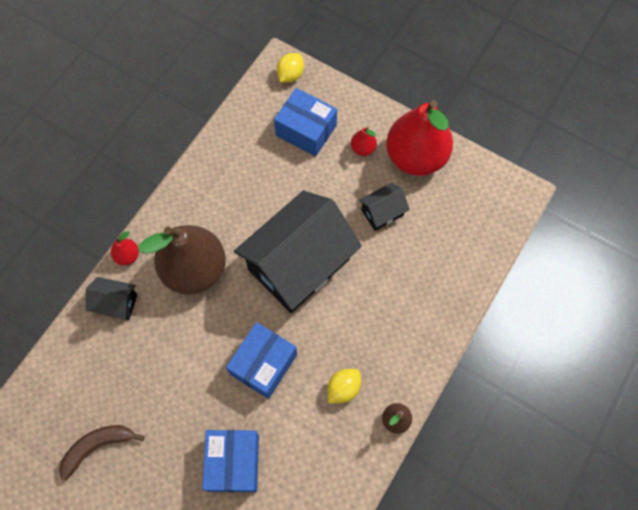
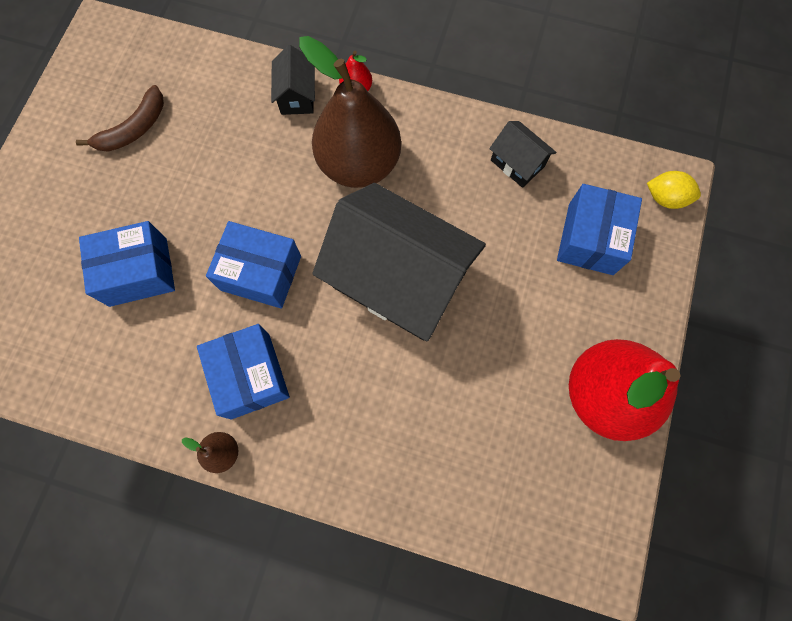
camera: 75 degrees right, 5 degrees up
brown banana [59,425,145,480] -> brown banana turned 90 degrees clockwise [76,85,164,151]
yellow lemon [328,369,361,403] -> blue box [197,324,290,419]
red pear [351,127,377,156] -> none
black house [359,183,410,231] -> black house moved to [489,121,557,188]

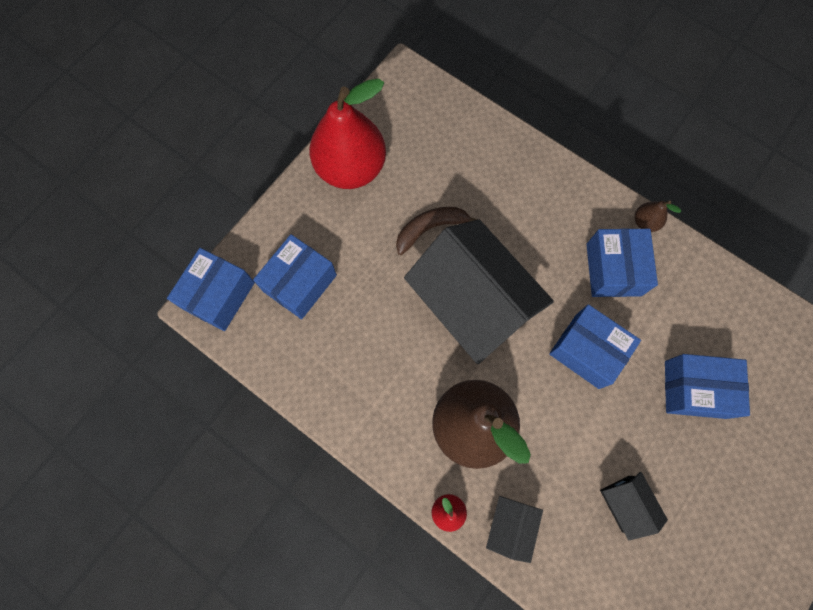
camera: 160 degrees left, 0 degrees up
brown banana [76,85,164,151] -> brown banana moved to [396,207,478,255]
black house [489,121,557,188] -> black house moved to [600,472,668,540]
yellow lemon [647,171,701,209] -> blue box [167,248,255,331]

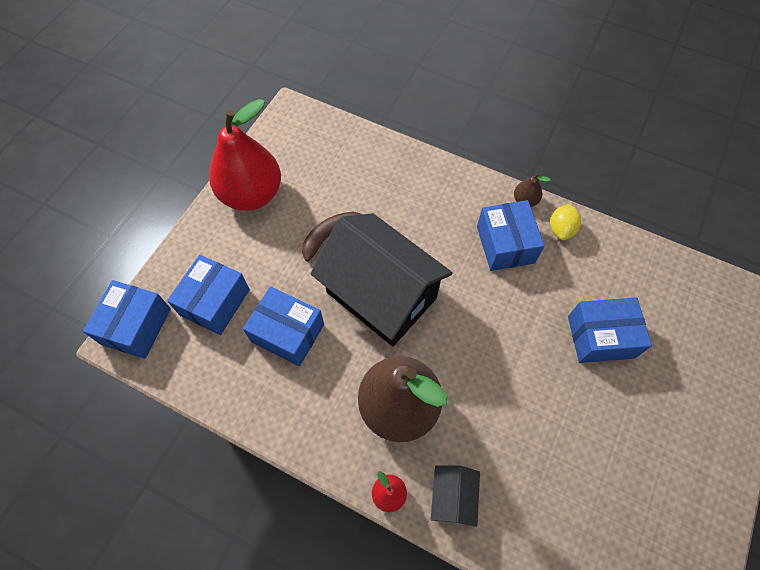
camera: 10 degrees left, 10 degrees down
blue box [549,304,641,389] -> blue box moved to [243,286,324,366]
black house [600,472,668,540] -> none
none -> yellow lemon [550,204,581,240]

